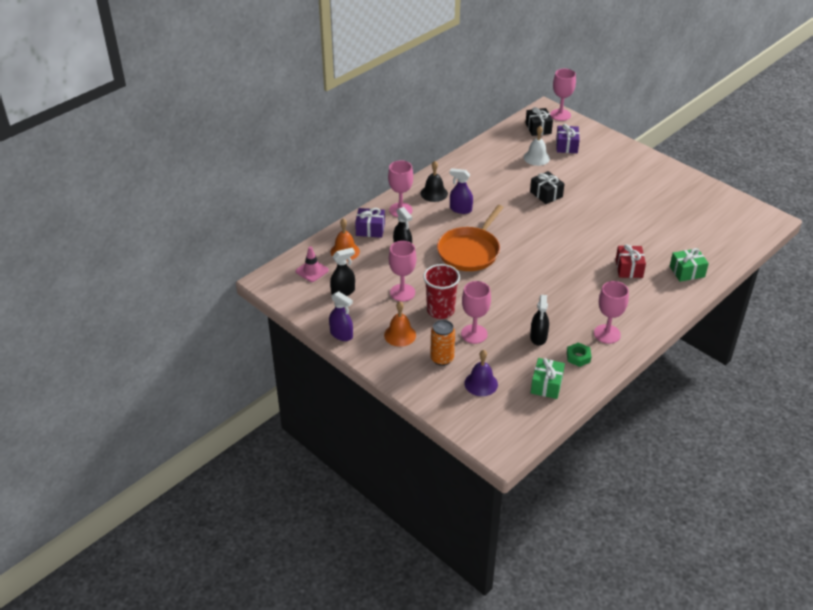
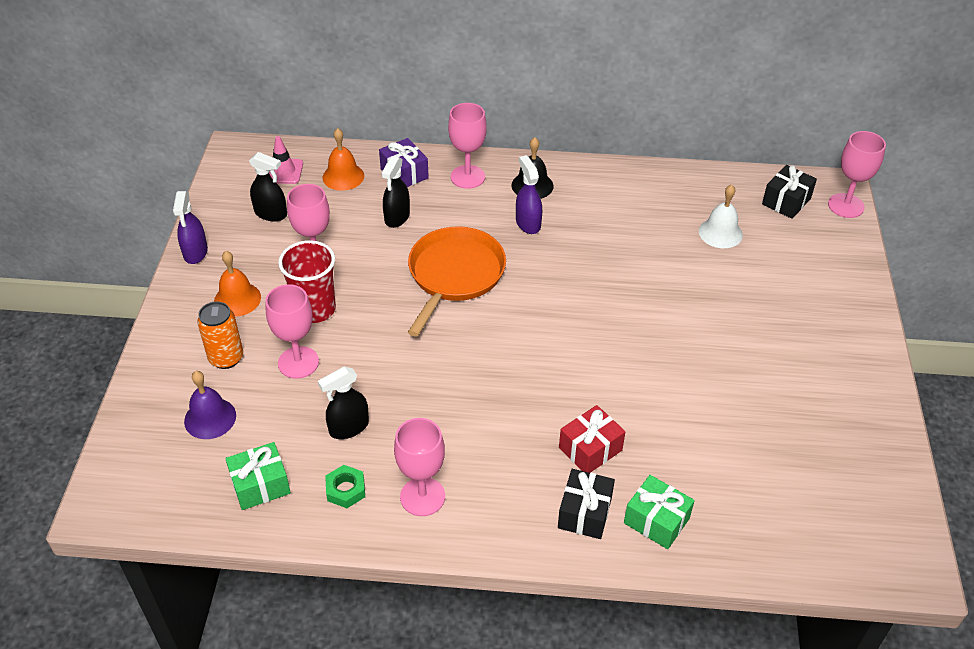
camera: 50 degrees right, 5 degrees up
orange pan [437,205,504,271] -> orange pan turned 120 degrees clockwise [408,226,506,337]
black gift [530,171,565,204] -> black gift moved to [558,469,615,539]
purple gift [556,124,580,153] -> none

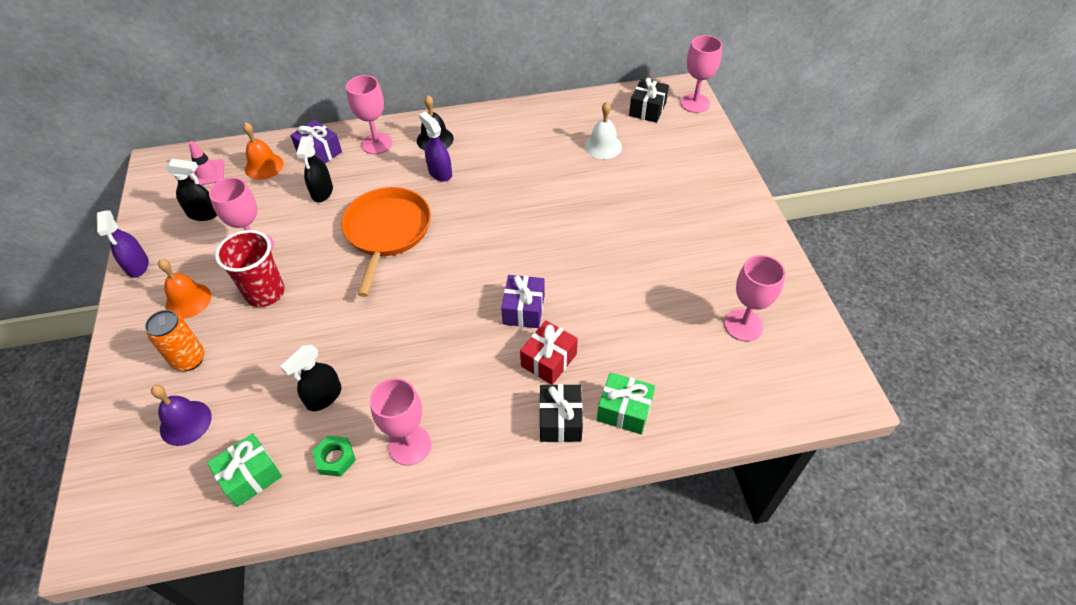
camera: 15 degrees left, 5 degrees up
pink goblet [265,284,319,379] -> pink goblet moved to [724,255,785,342]
none -> purple gift [501,275,545,328]

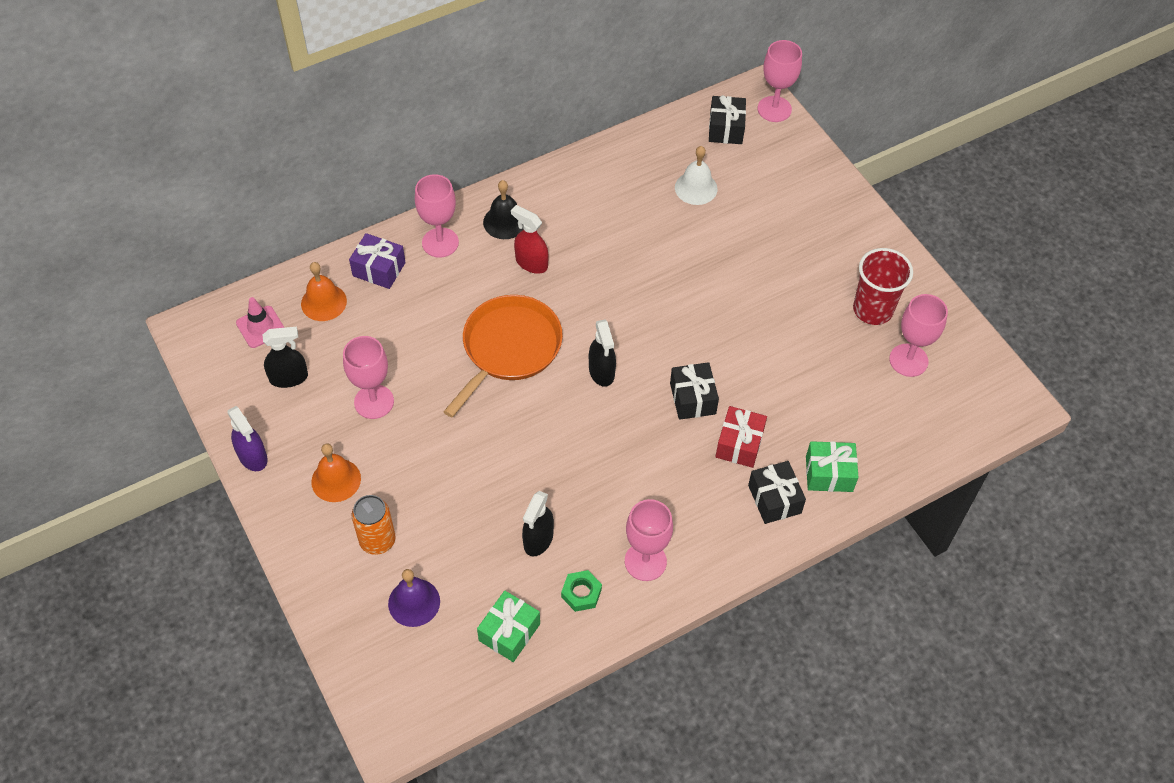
camera: 20 degrees left, 5 degrees up
red cup [215,230,285,307] -> red cup moved to [853,248,913,325]
black spray bottle [296,136,333,202] -> black spray bottle moved to [589,320,616,387]
orange pan [341,187,431,297] -> orange pan turned 45 degrees clockwise [443,295,563,417]
purple spray bottle [419,112,452,182] -> red spray bottle [511,205,549,274]
purple gift [501,275,545,328] -> black gift [670,362,719,420]

